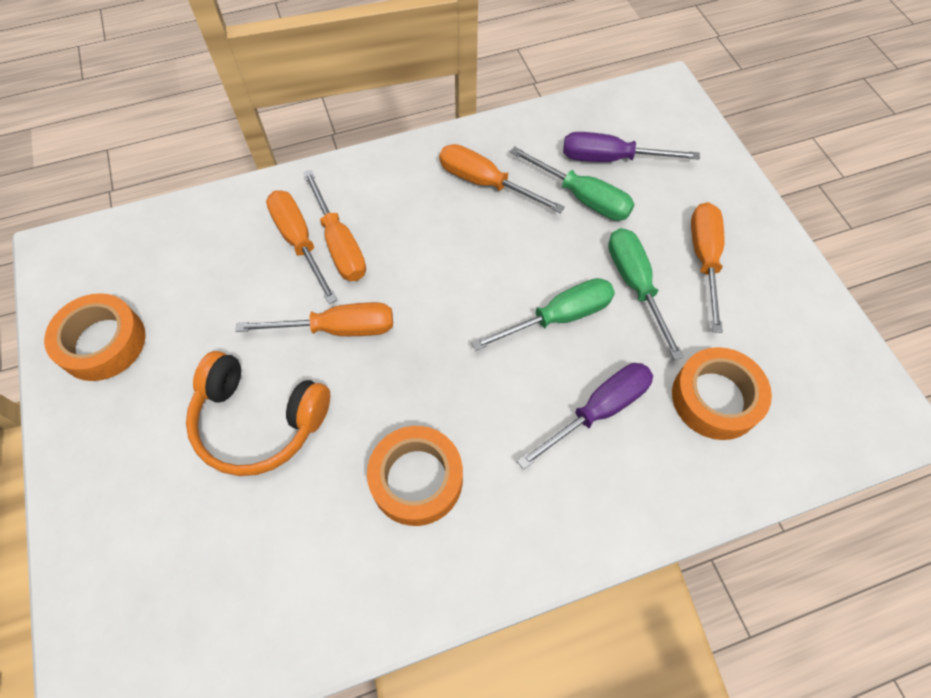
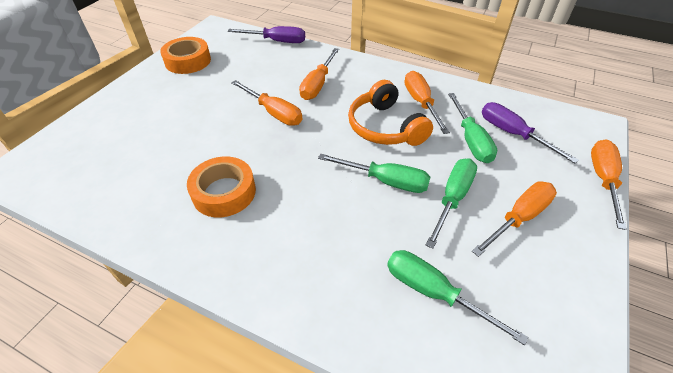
camera: 45 degrees right, 15 degrees down
orange headphones [186,351,330,476] -> orange headphones moved to [348,80,433,146]
orange screwdriver [266,190,338,304] -> orange screwdriver moved to [591,140,627,230]
purple screwdriver [517,363,653,470] -> purple screwdriver moved to [228,26,305,43]
orange tape [672,347,772,440] -> green screwdriver [387,250,528,345]

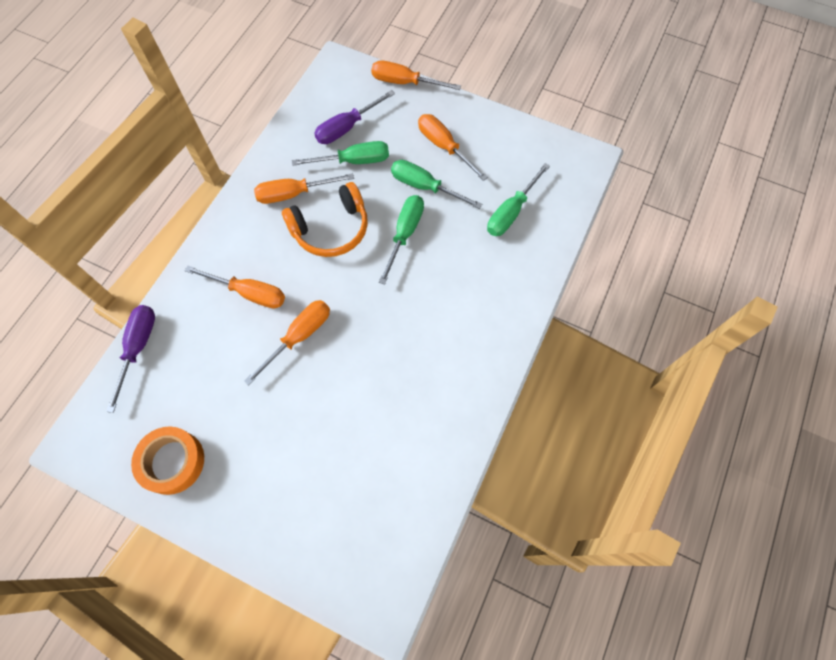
camera: 90 degrees left, 20 degrees up
orange tape [187,156,256,217] -> none

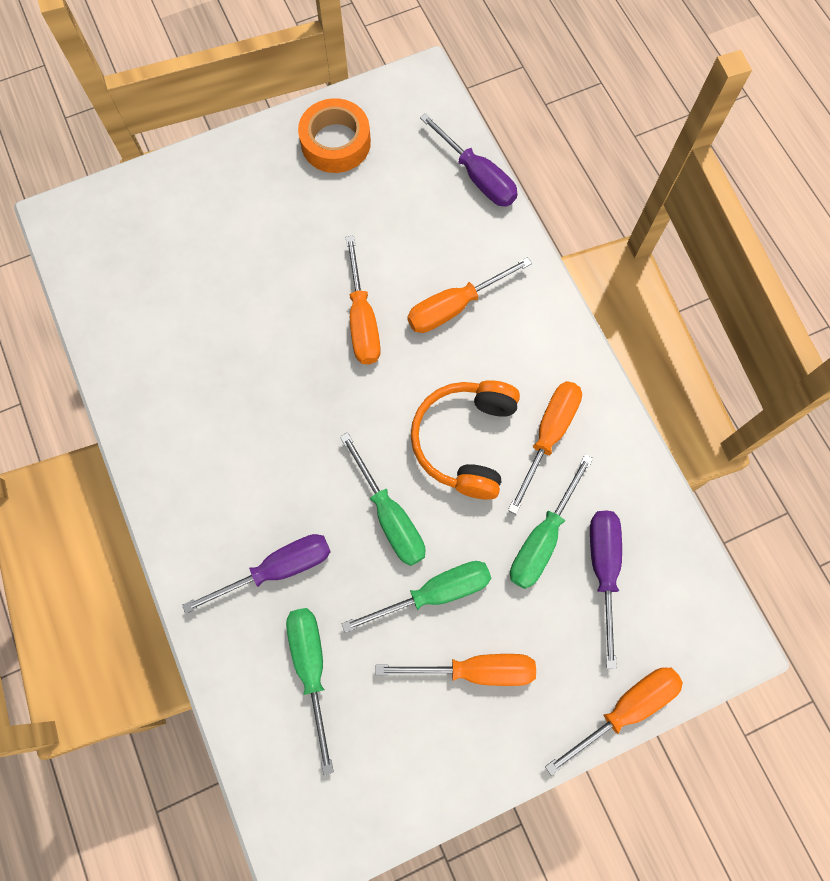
camera: 130 degrees right, 5 degrees up
none -> purple screwdriver [182,534,331,614]

